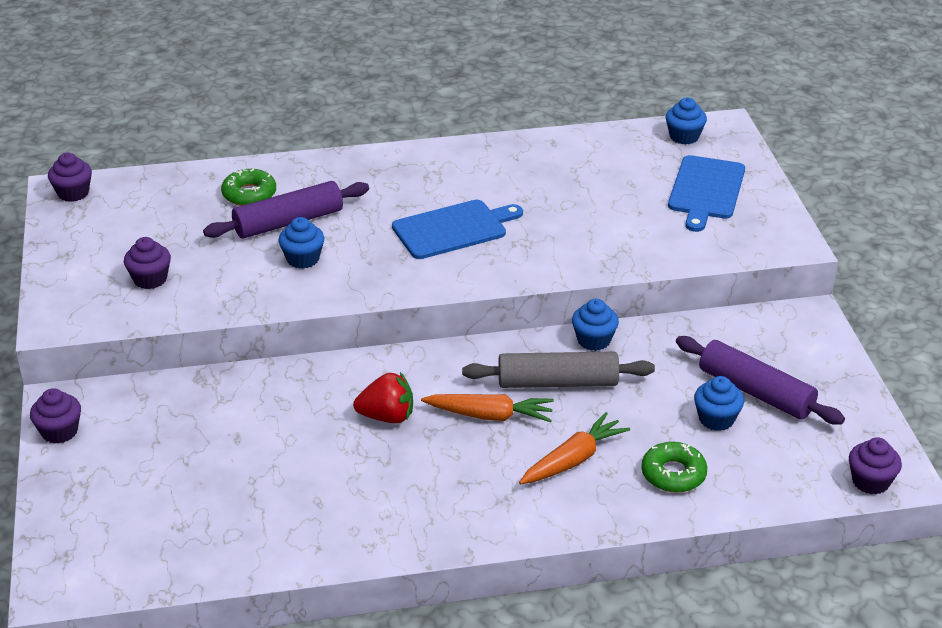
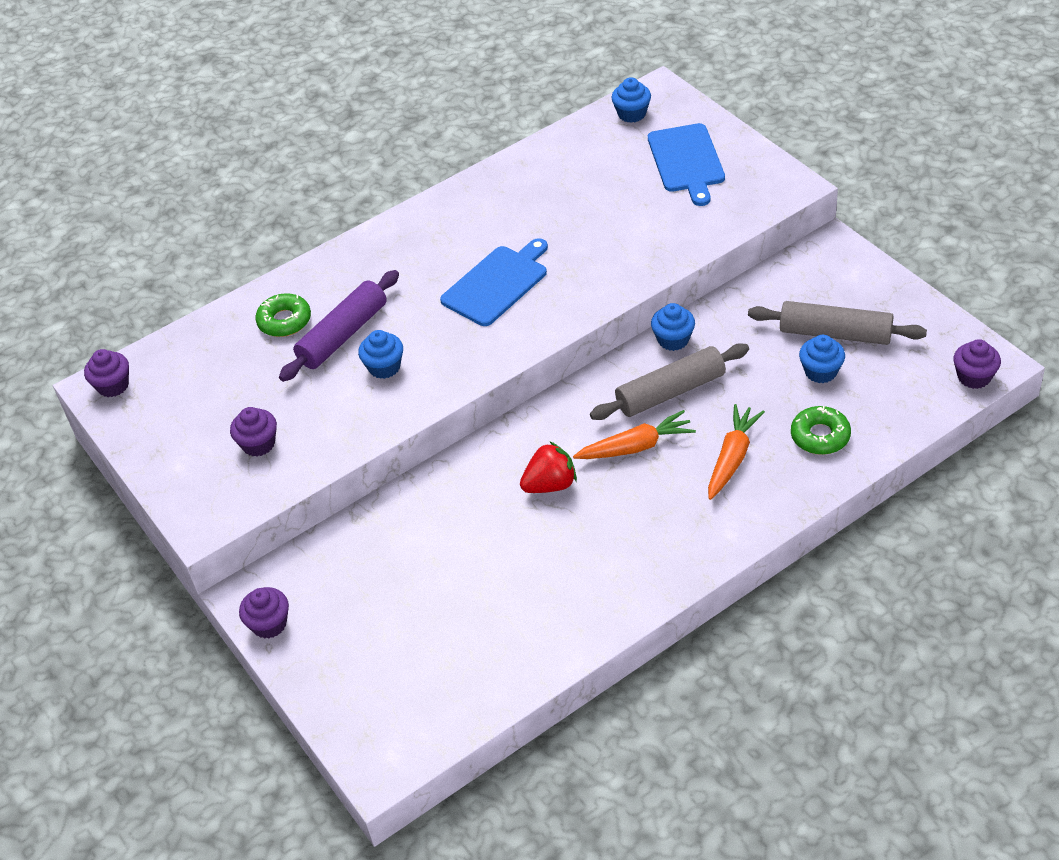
camera: 20 degrees left, 10 degrees up
purple rolling pin [676,336,845,425] -> grey rolling pin [748,301,927,345]

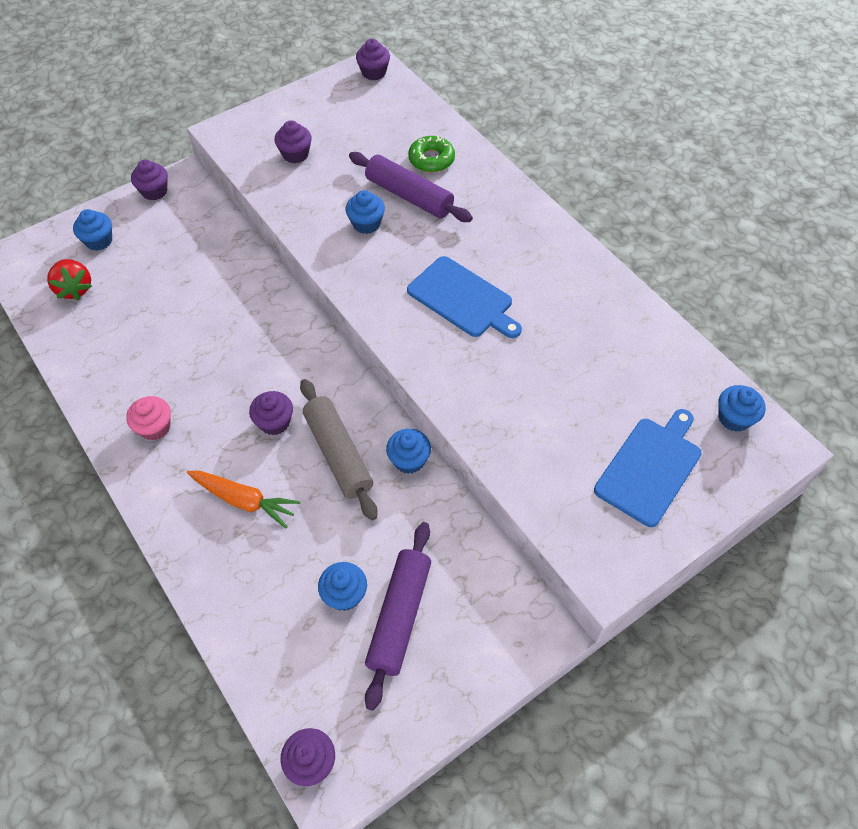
camera: 85 degrees right, 10 degrees up
red strawberry [520,441,577,493] -> red strawberry moved to [47,259,92,300]
orange carrot [573,410,696,459] -> purple cupcake [249,391,293,435]
blue cutting board [648,123,725,206] -> blue cutting board turned 135 degrees clockwise [594,409,702,527]
grey rolling pin [748,301,927,345] -> purple rolling pin [365,522,431,711]
green donut [791,406,851,455] -> none
none -> blue cupcake [73,209,112,251]
none -> pink cupcake [126,396,171,440]

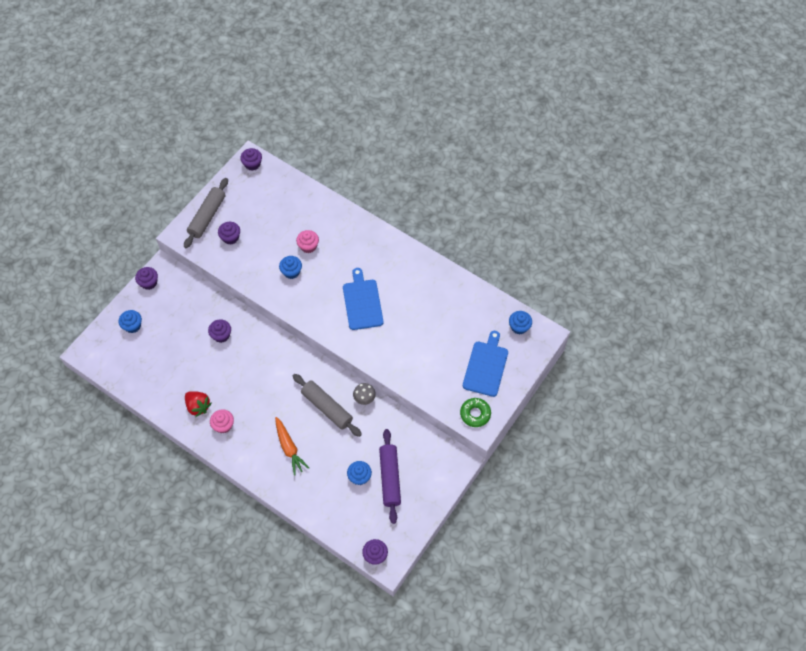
camera: 20 degrees left, 5 degrees up
red strawberry [47,259,92,300] -> red strawberry moved to [185,391,211,417]
orange carrot [187,471,300,528] -> orange carrot turned 60 degrees clockwise [275,417,309,475]
purple cupcake [249,391,293,435] -> purple cupcake moved to [208,319,231,343]
purple rolling pin [349,152,473,222] -> pink cupcake [296,230,319,253]
blue cupcake [386,429,431,474] -> grey mushroom [353,383,376,405]
blue cutting board [407,256,522,338] -> blue cutting board turned 120 degrees counterclockwise [343,268,383,330]
green donut [408,136,455,172] -> green donut moved to [460,398,491,427]
none -> grey rolling pin [184,178,228,248]

